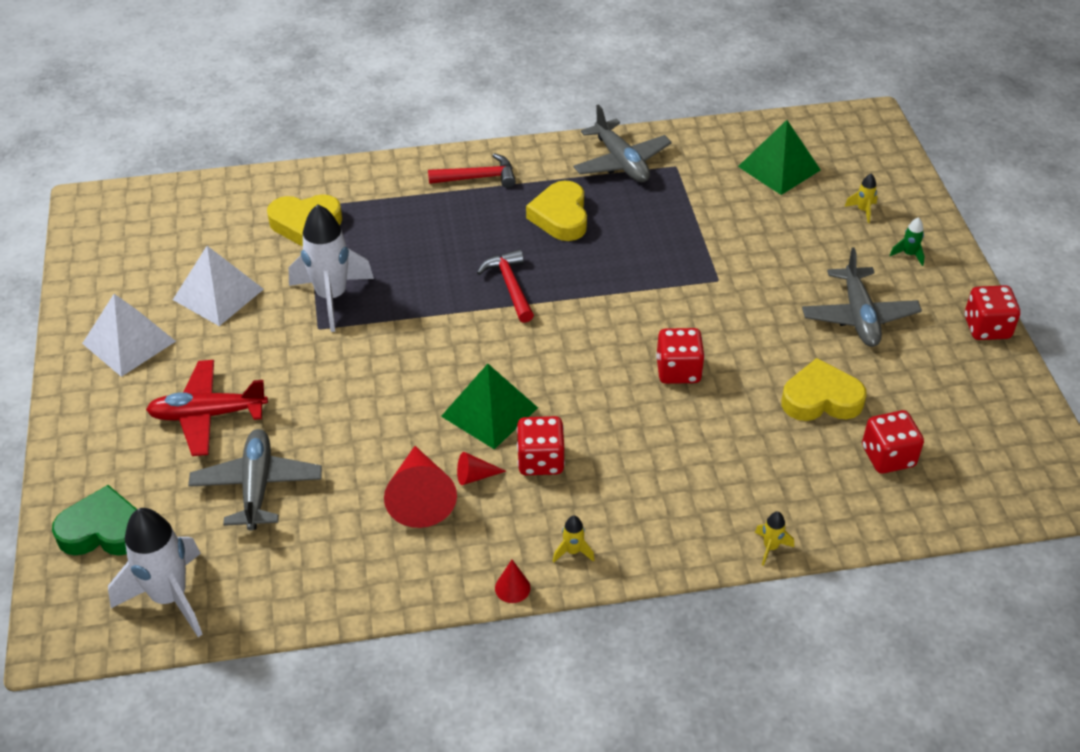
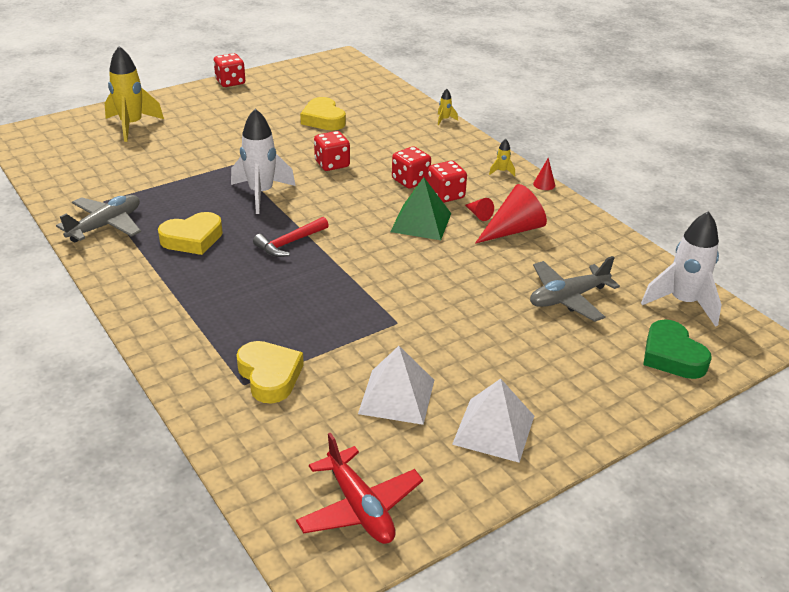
camera: 115 degrees left, 10 degrees down
red plane [146,360,268,456] -> red plane moved to [296,432,423,544]
white rocket [289,204,374,332] -> white rocket moved to [231,108,296,214]
red hammer [428,153,516,188] -> none
green pyramid [738,120,820,195] -> none
grey plane [802,247,922,347] -> none
yellow rocket [844,174,877,223] -> yellow rocket [105,46,164,142], size x2.40
red dice [862,410,924,474] -> red dice moved to [392,146,431,189]
green rocket [890,217,925,266] -> none

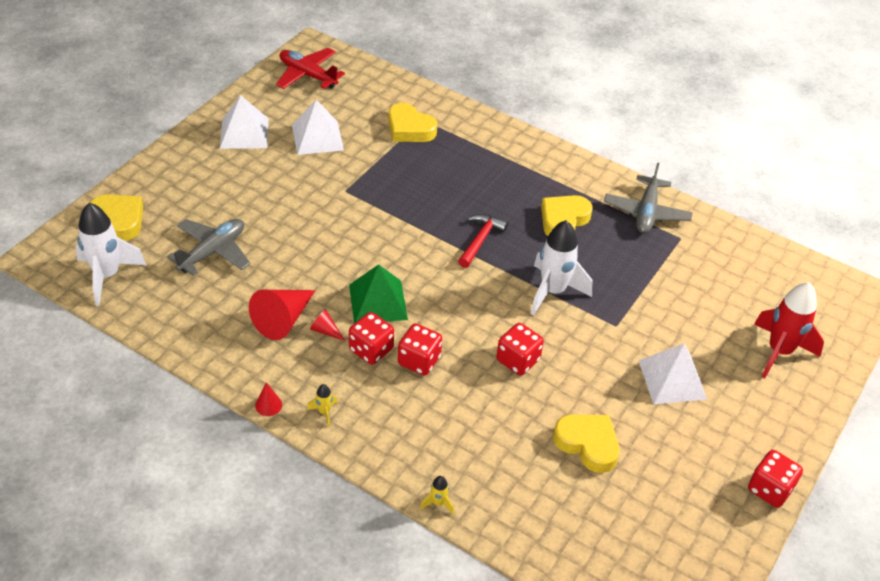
camera: 155 degrees right, 10 degrees up
yellow rocket [105,46,164,142] -> red rocket [754,282,824,378]
green heart [643,319,712,379] -> yellow heart [90,194,143,241]
none -> white pyramid [638,343,707,404]

